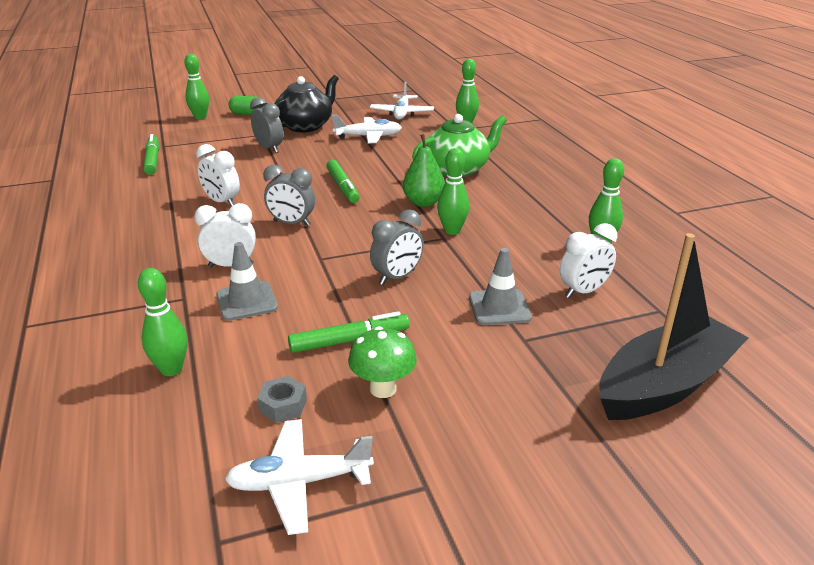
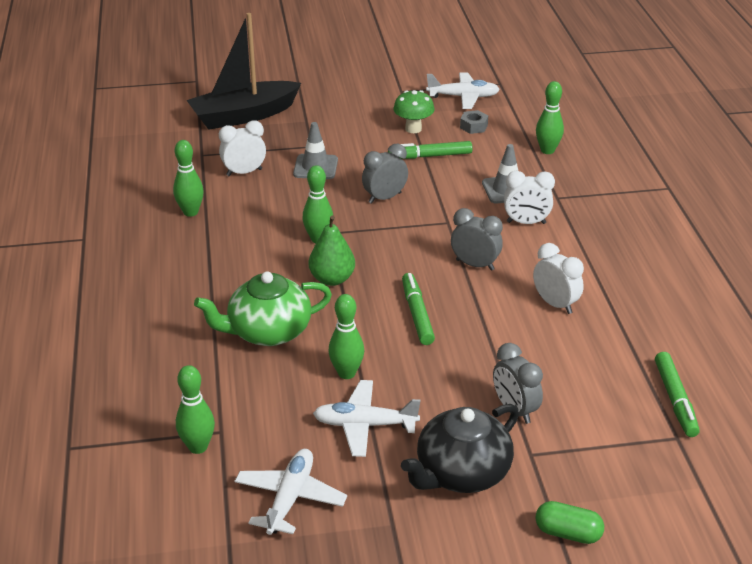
camera: 170 degrees left, 5 degrees up
green bowling pin [184,54,209,119] -> green bowling pin moved to [328,294,364,379]

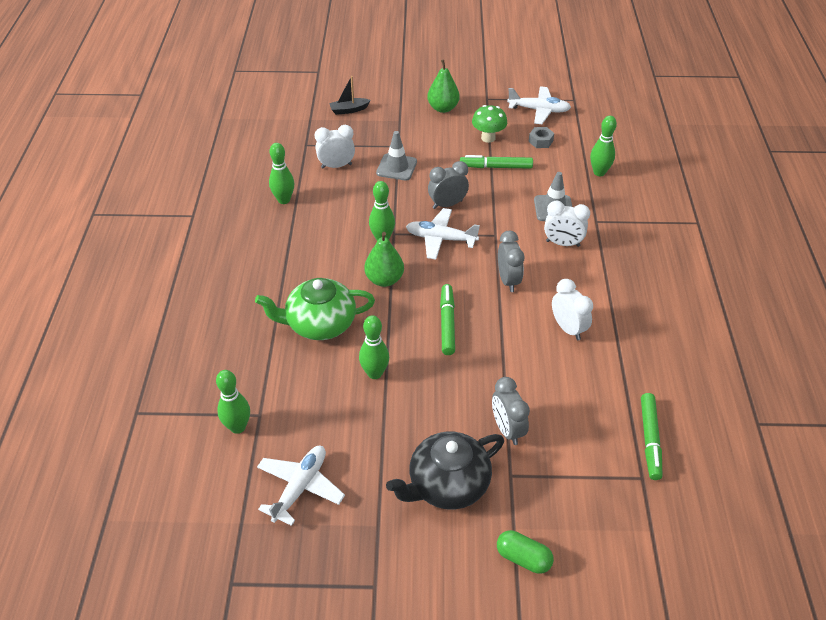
camera: 10 degrees right, 10 degrees up
black boat [187,13,301,130] -> black boat [329,76,371,115], size x0.42
white plane [313,380,420,457] -> white plane moved to [406,208,480,260]
grey clock [451,208,503,271] -> grey clock turned 45 degrees clockwise [498,231,524,292]
none -> green pear [427,59,460,113]

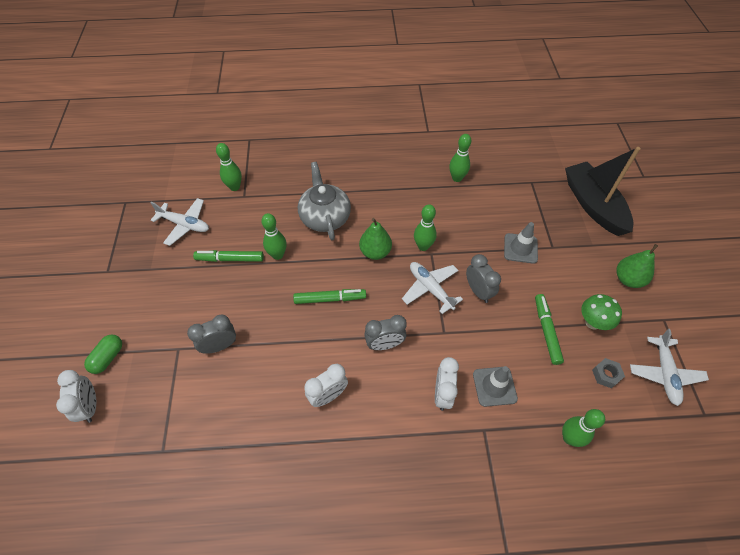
camera: 85 degrees right, 10 degrees up
green teapot [255,278,375,340] -> grey teapot [298,162,351,240]
white clock [315,125,355,169] -> white clock moved to [56,370,96,423]
black boat [329,76,371,115] -> black boat [565,147,641,236], size x2.36
black teapot [386,432,504,509] -> none
white plane [406,208,480,260] -> white plane turned 45 degrees counterclockwise [402,262,463,314]
green marker [641,393,662,480] -> green marker moved to [193,250,264,262]

